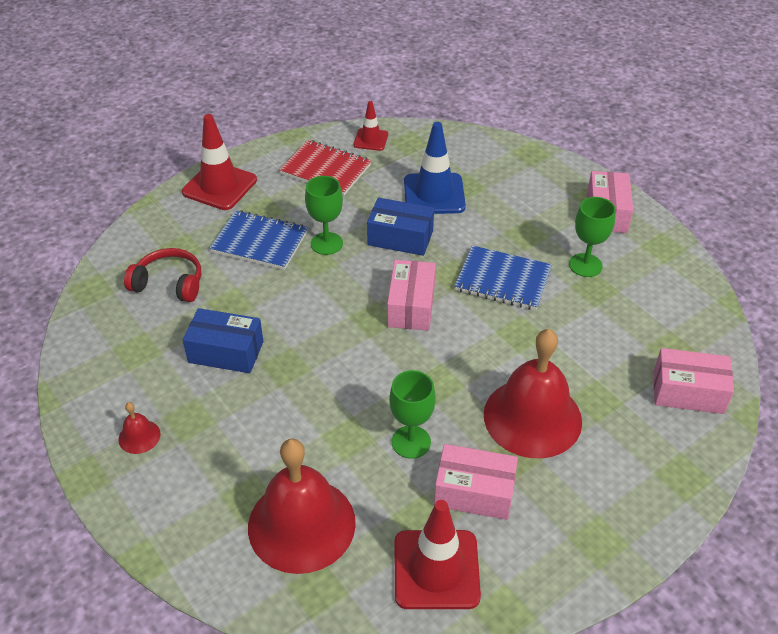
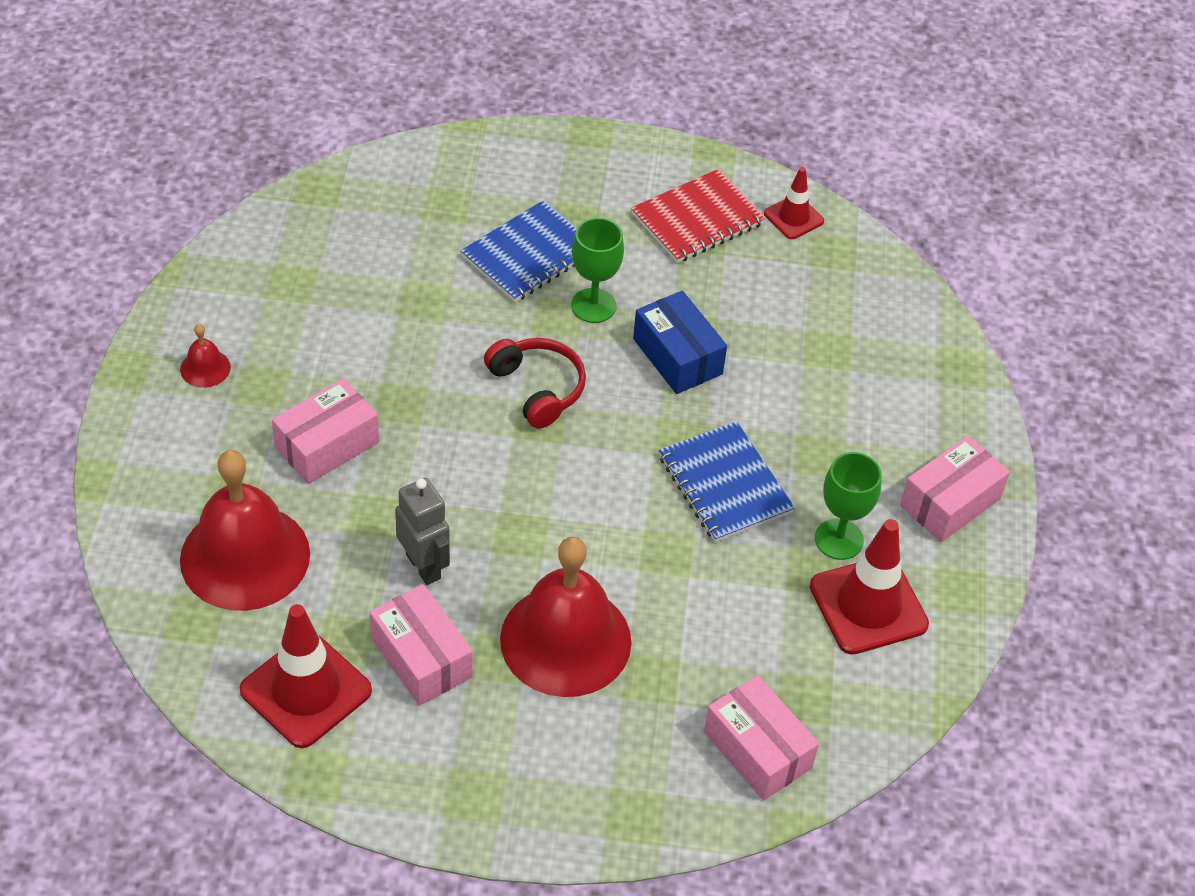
camera: 40 degrees right, 5 degrees up
red headphones [124,248,201,302] -> red headphones moved to [484,338,586,429]
red traffic cone [182,114,257,210] -> red traffic cone moved to [810,519,929,655]
blue box [183,308,264,373] -> none
blue notebook [210,210,308,270] -> blue notebook turned 75 degrees clockwise [461,200,577,302]
red notebook [279,140,371,195] -> red notebook turned 75 degrees clockwise [631,169,766,263]
pink box [387,260,436,331] -> pink box moved to [272,378,379,484]
green goblet [389,370,436,459] -> grey robot [395,478,450,585]
blue traffic cone [404,122,466,214] -> none

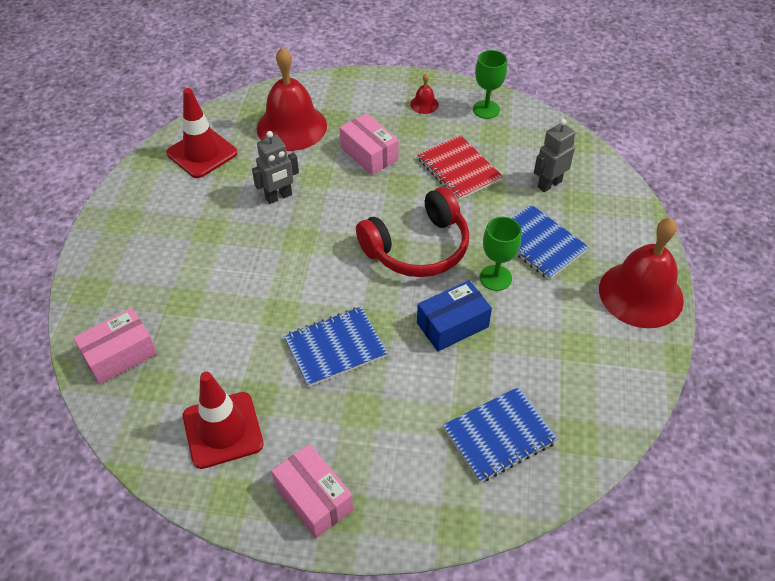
camera: 95 degrees right, 0 degrees up
pink box [370,584,473,706] -> none
red headphones [484,338,586,429] -> red headphones [356,187,469,277], size x1.59
red bell [500,537,632,697] -> red bell moved to [599,218,684,328]
red notebook [631,169,766,263] -> red notebook moved to [417,135,503,200]
red traffic cone [764,167,824,239] -> none
green goblet [815,452,882,560] -> green goblet moved to [473,50,507,119]
none -> blue notebook [443,387,558,483]
none -> grey robot [534,119,575,192]

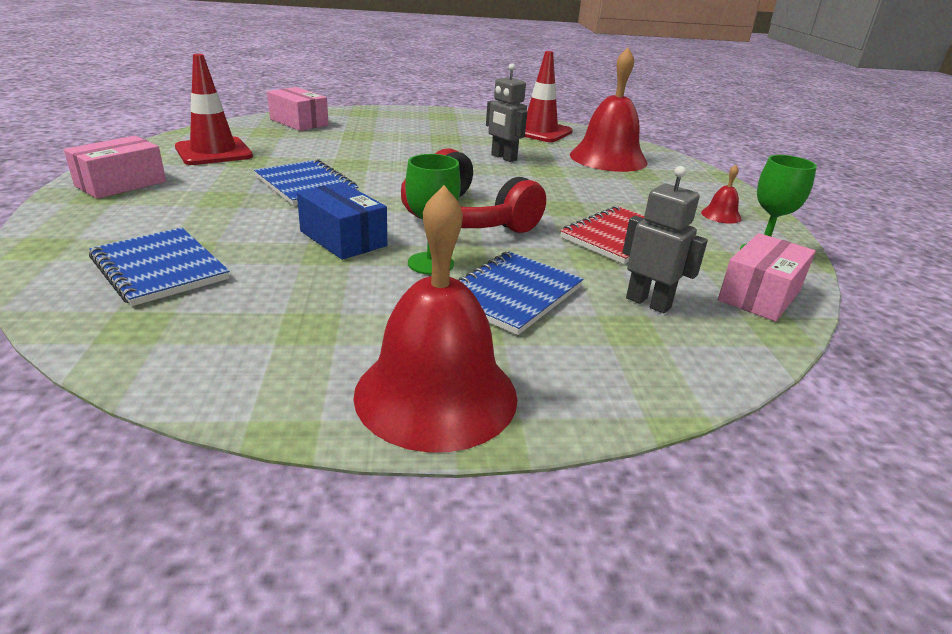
camera: 75 degrees right, 20 degrees down
pink box [340,113,399,175] -> pink box moved to [718,233,816,322]

